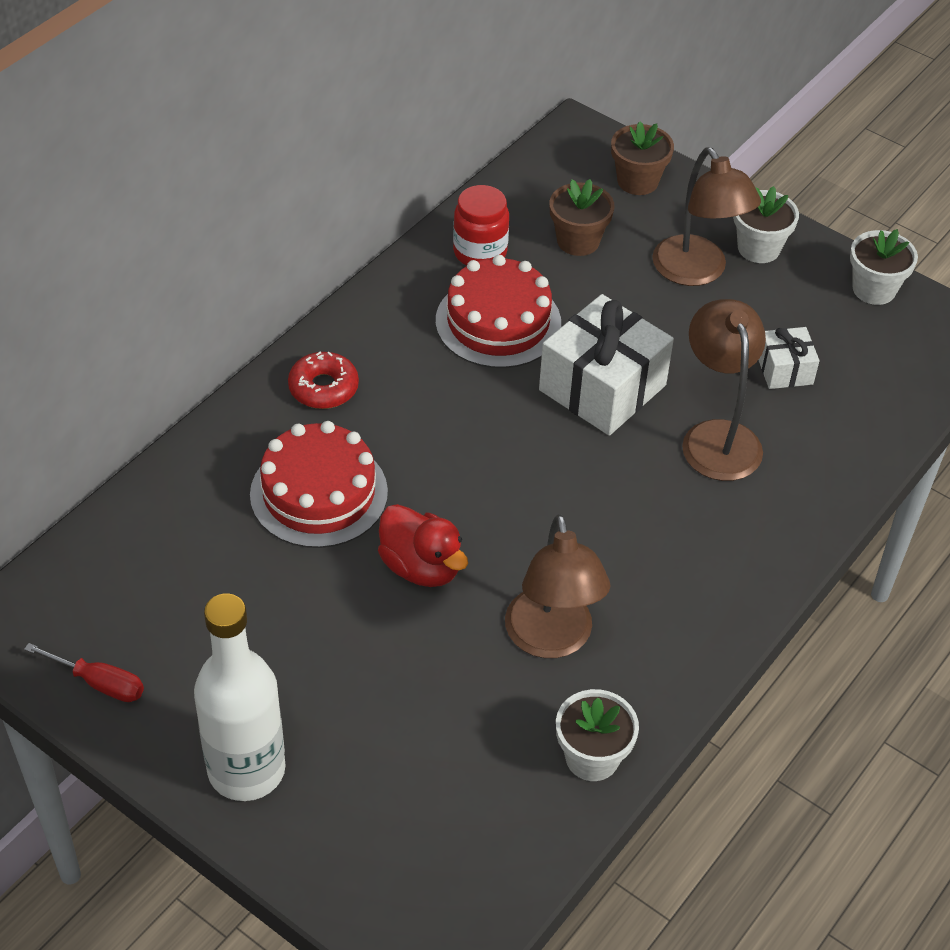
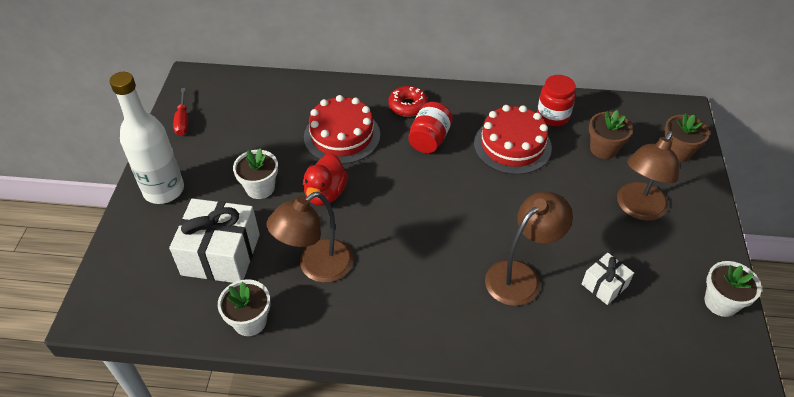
camera: 60 degrees right, 0 degrees up
white gift [539,294,674,436] -> white gift moved to [169,198,260,283]
white flower pot [733,186,799,263] -> white flower pot moved to [233,148,278,199]
none -> red jar [408,102,453,153]

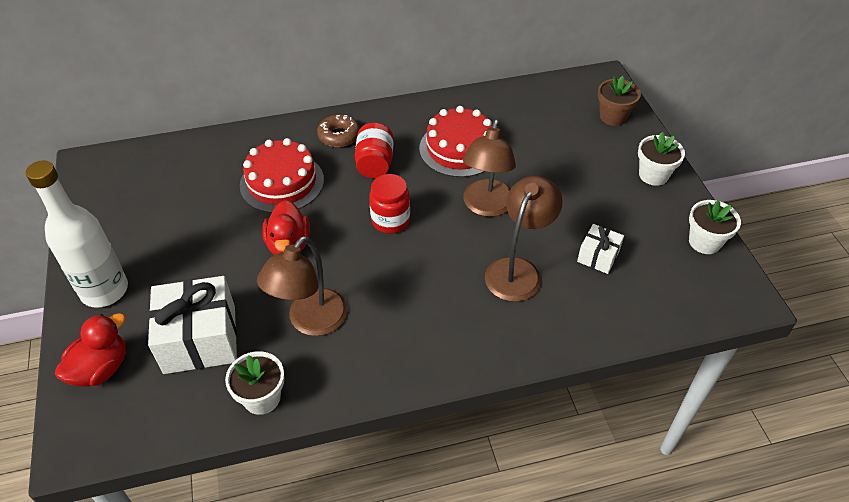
camera: 20 degrees left, 0 degrees up
red screwdriver [173,88,188,136] -> none
white flower pot [233,148,278,199] -> white flower pot moved to [638,132,685,186]
red donut [388,86,428,117] -> brown donut [317,114,360,147]
red jar [537,75,576,126] -> red jar moved to [369,174,410,234]
brown flower pot [589,110,633,159] -> none
brown lamp [617,131,679,221] -> brown lamp moved to [463,119,516,217]
none -> red duck [55,313,126,387]

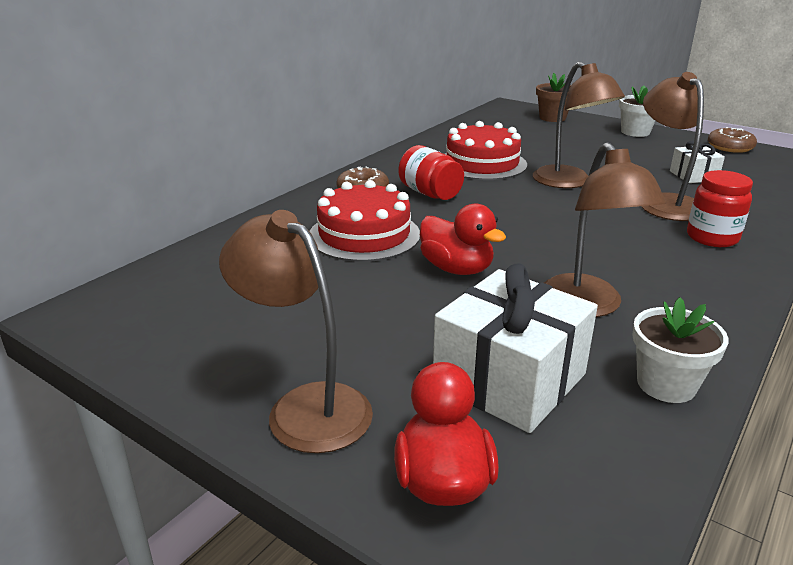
camera: 40 degrees left, 20 degrees down
white bottle [26,160,128,308] -> brown lamp [219,210,373,453]
red jar [369,174,410,234] -> red jar moved to [687,170,753,247]
white flower pot [689,200,741,254] -> brown donut [708,127,757,153]

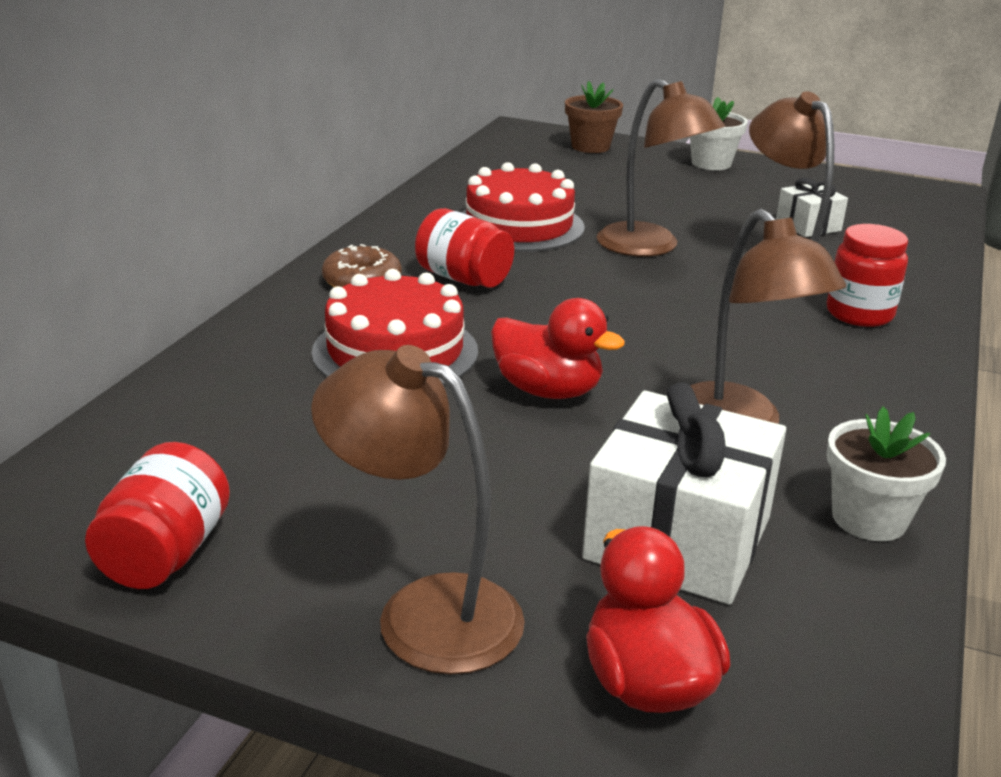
camera: 15 degrees left, 0 degrees up
brown donut [708,127,757,153] -> none
none -> red jar [85,442,230,589]

